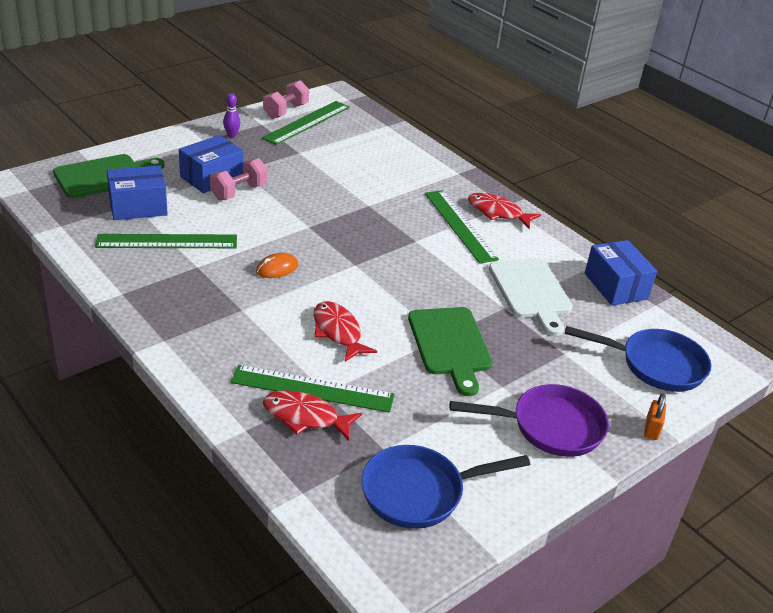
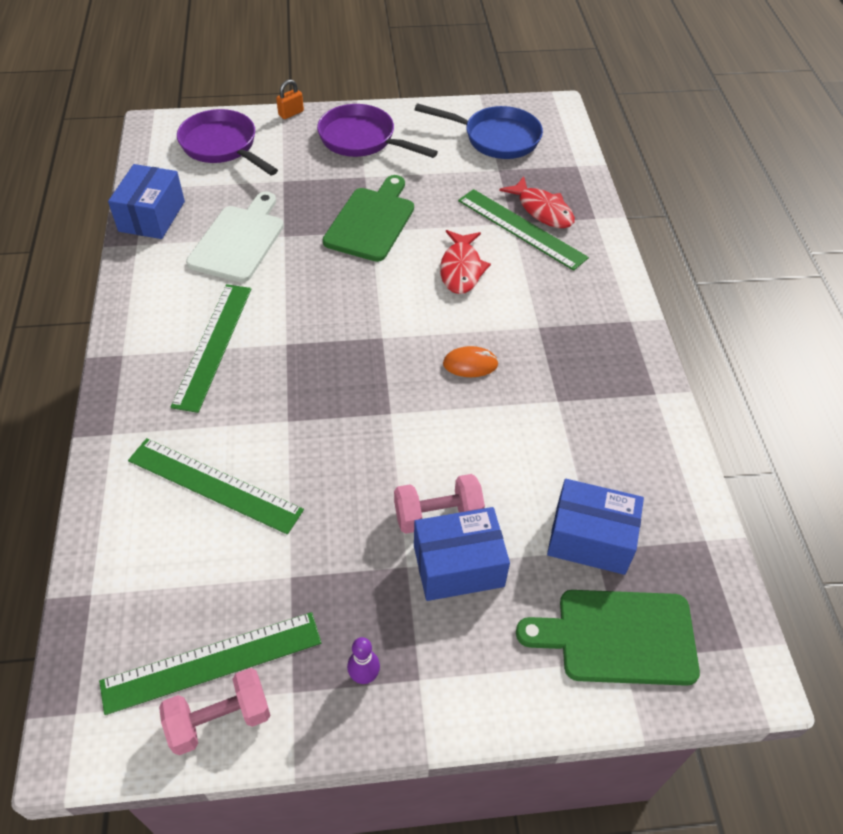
camera: 145 degrees left, 15 degrees up
green ruler [95,234,237,248] -> green ruler moved to [128,438,304,534]
red fish [468,193,541,229] -> none
blue pan [565,326,711,392] -> purple pan [177,109,278,175]

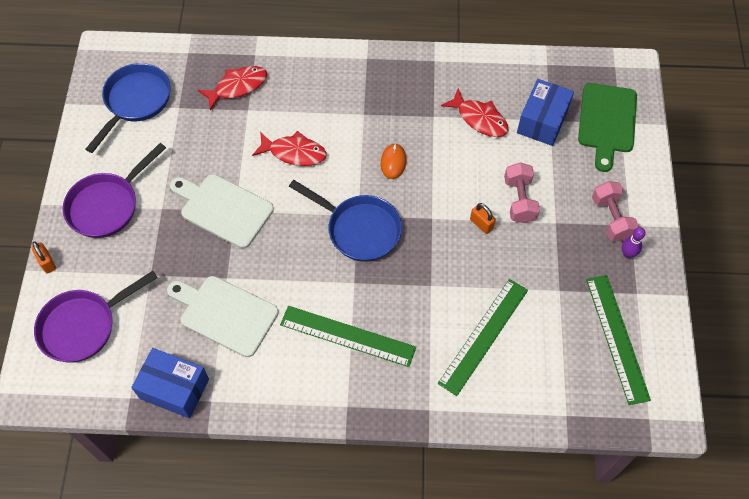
camera: 80 degrees left, 10 degrees up
pink dumbbell [159,668,270,755] -> pink dumbbell moved to [592,181,639,241]
green cutting board [323,175,414,262] -> white cutting board [170,174,274,249]
blue box [414,507,510,601] -> none
green ruler [458,189,589,271] -> none
none -> blue pan [289,180,402,262]
none -> red fish [441,88,508,137]
none -> orange padlock [470,203,496,234]

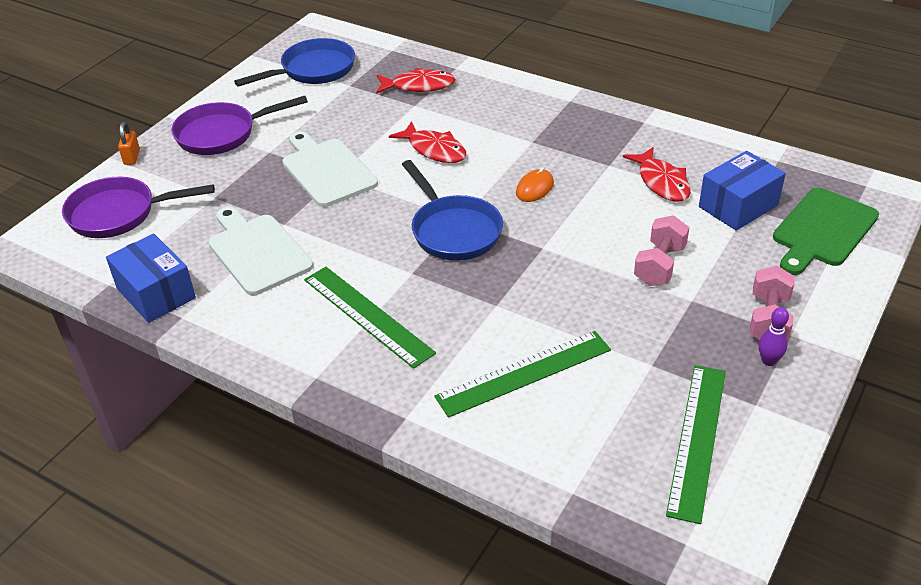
camera: 30 degrees right, 20 degrees down
orange padlock [470,203,496,234] -> none

